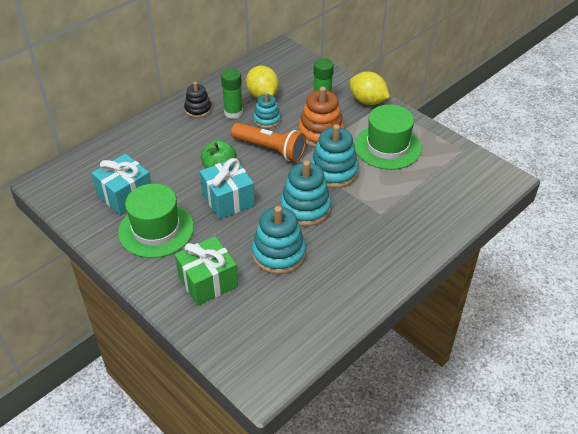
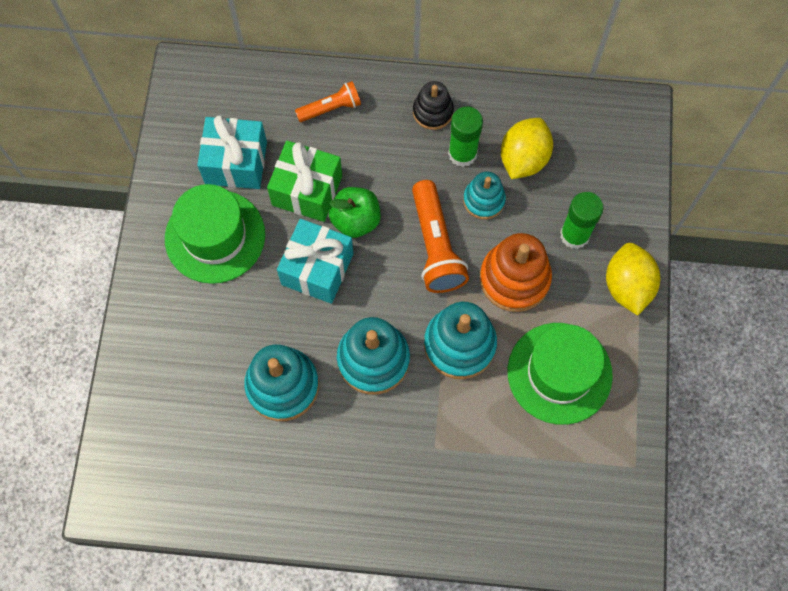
camera: 50 degrees right, 25 degrees up
green gift [175,236,238,306] -> green gift moved to [267,141,342,222]
none -> orange flashlight [295,81,361,122]

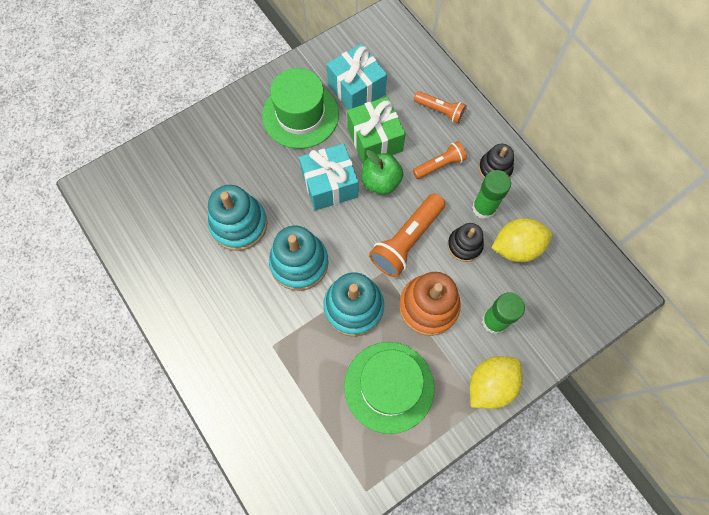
camera: 50 degrees right, 0 degrees up
turquoise stacking toy [463,172,506,219] -> black stacking toy [447,223,484,262]
none -> orange flashlight [413,141,467,179]

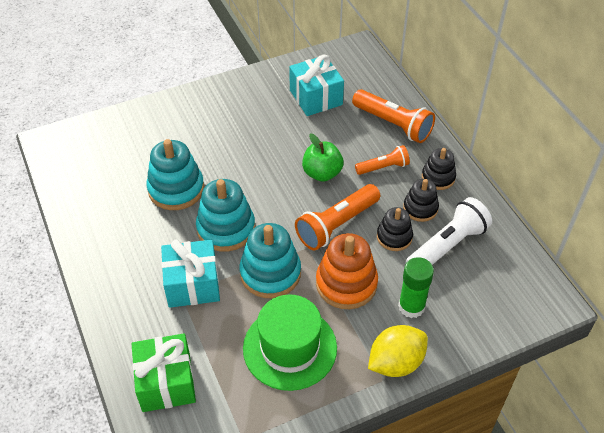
camera: 10 degrees right, 20 degrees down
green hat [262,68,339,149] -> none
turquoise gift [299,143,359,211] -> turquoise gift moved to [161,240,220,308]
green gift [347,97,406,163] -> green gift moved to [132,333,196,412]
orange flashlight [414,91,467,124] -> orange flashlight [352,89,435,143], size x1.67
green glue stick [472,170,511,219] -> black stacking toy [403,179,439,222]
yellow lemon [492,218,552,262] -> white flashlight [406,197,492,265]

